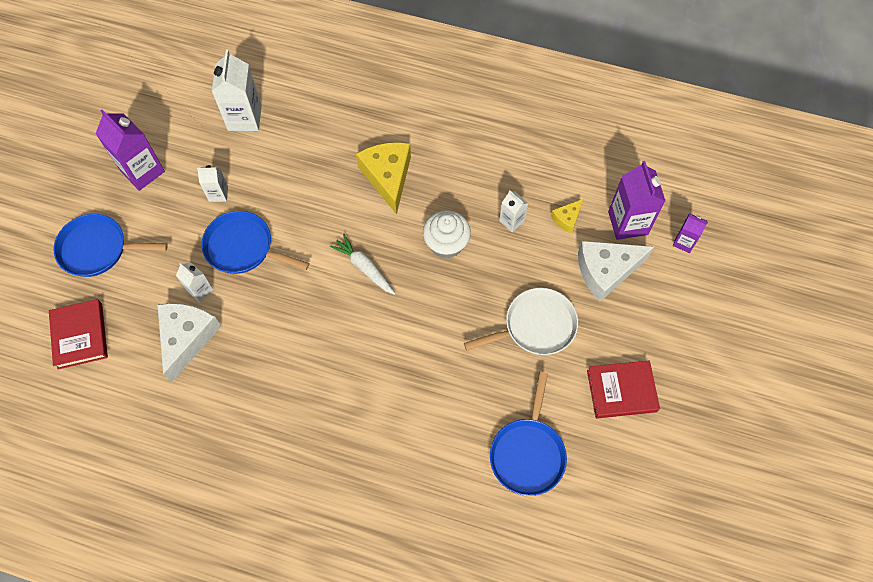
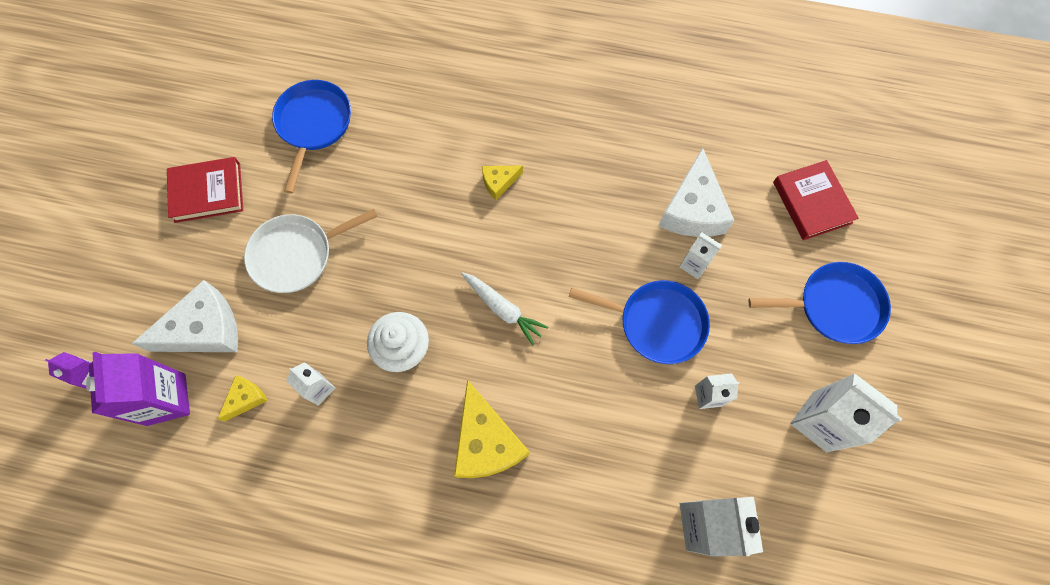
camera: 175 degrees right, 5 degrees up
purple carton [95,110,165,191] -> white carton [790,373,902,452]
none -> yellow cheese [482,165,523,200]

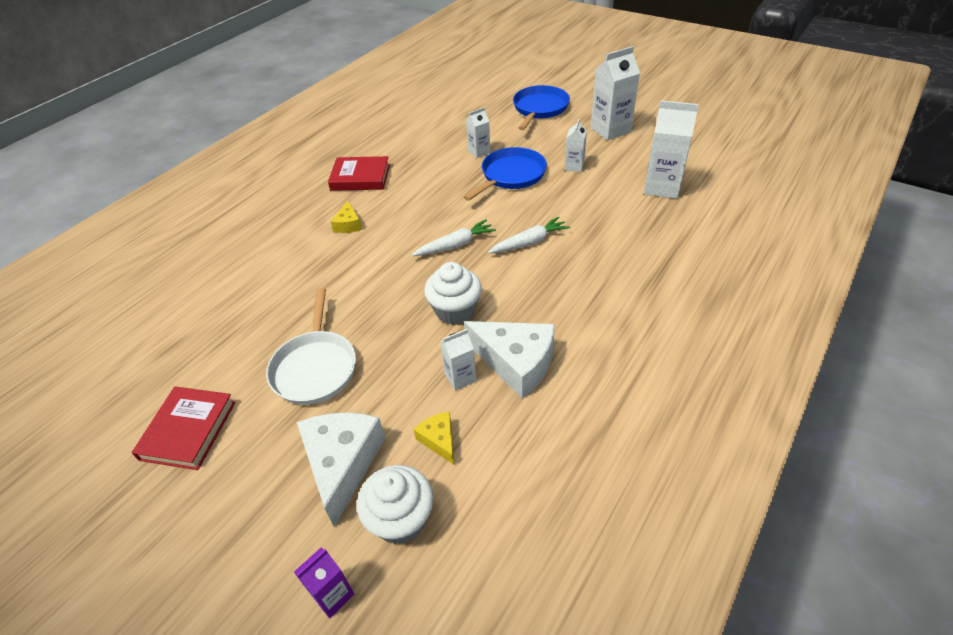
camera: 65 degrees left, 25 degrees down
purple carton [86,352,190,426] -> white cupcake [357,465,434,544]
blue pan [272,80,351,193] -> none
yellow cheese [454,380,529,478] -> none
white cheese [658,148,734,237] -> white cheese moved to [464,321,555,398]
red book [773,160,859,240] -> red book moved to [328,156,390,191]
none -> white carrot [488,217,570,254]

